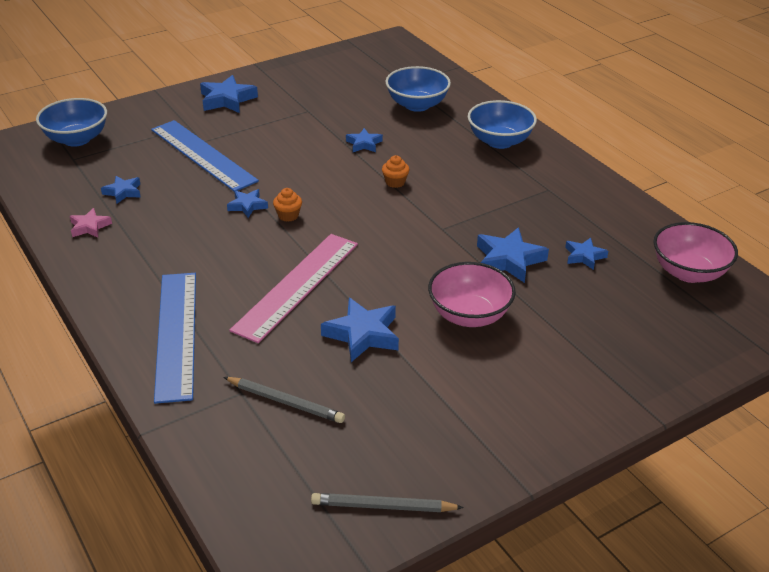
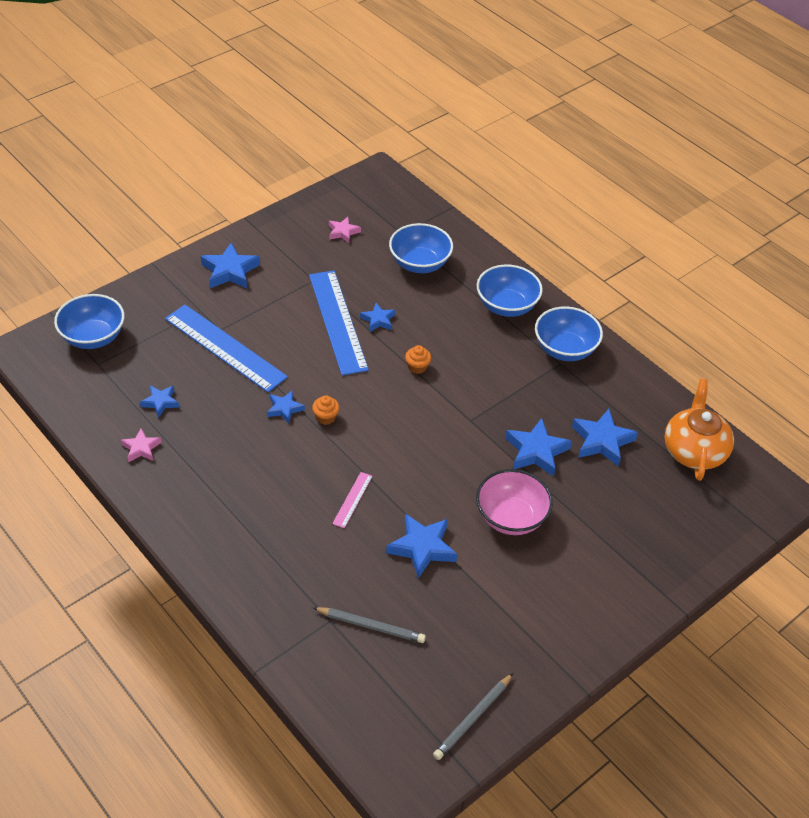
camera: 10 degrees left, 10 degrees up
blue ruler [154,273,196,404] -> blue ruler moved to [309,270,369,376]
pink ruler [230,234,358,343] -> pink ruler [332,472,373,528], size x0.43
grey pencil [311,493,464,512] -> grey pencil turned 45 degrees counterclockwise [433,673,513,760]
blue star [565,237,608,270] -> blue star [572,409,638,467], size x1.69
pink bowl [653,222,738,283] -> orange teapot [664,379,734,481]
none -> pink star [329,217,361,243]
none -> blue bowl [535,306,603,361]

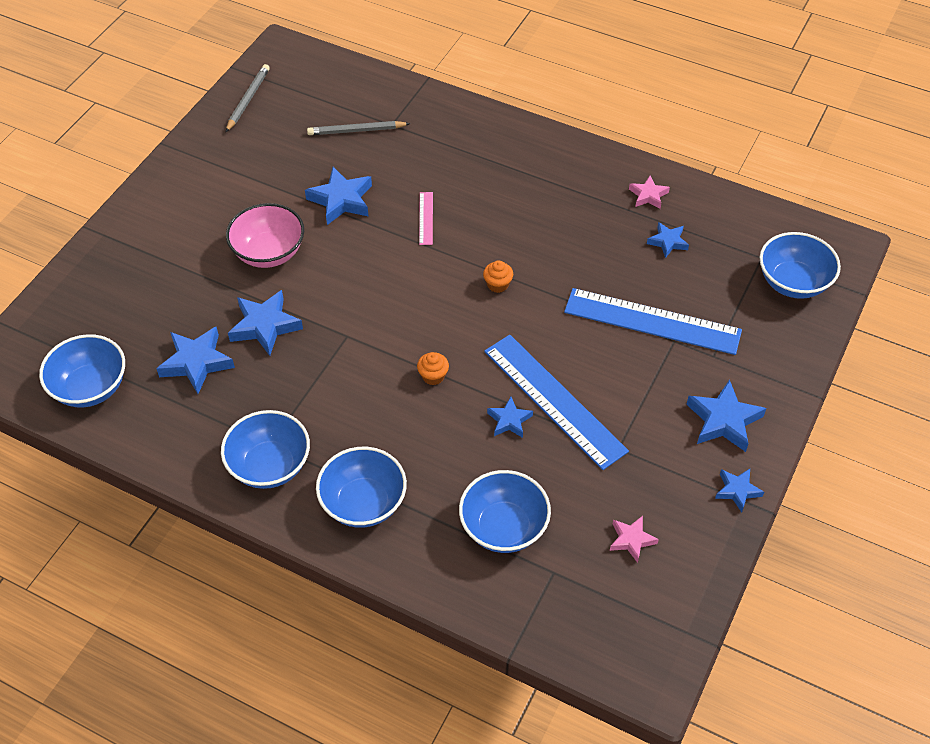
camera: 160 degrees right, 5 degrees up
blue star [267,390,305,423] -> blue star moved to [715,469,764,513]
orange teapot [664,379,734,481] -> blue bowl [39,334,125,408]

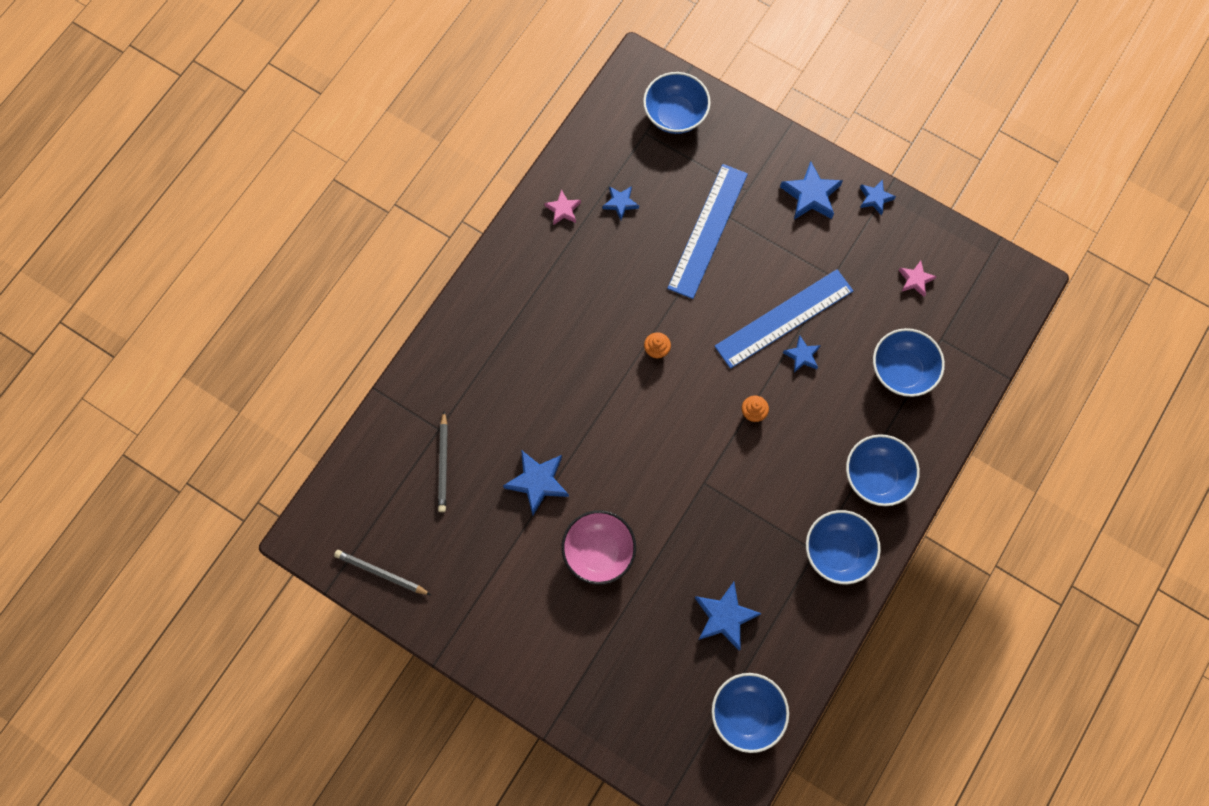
camera: 85 degrees left, 20 degrees up
blue star [228,290,303,356] -> none
pink ruler [419,192,433,245] -> none

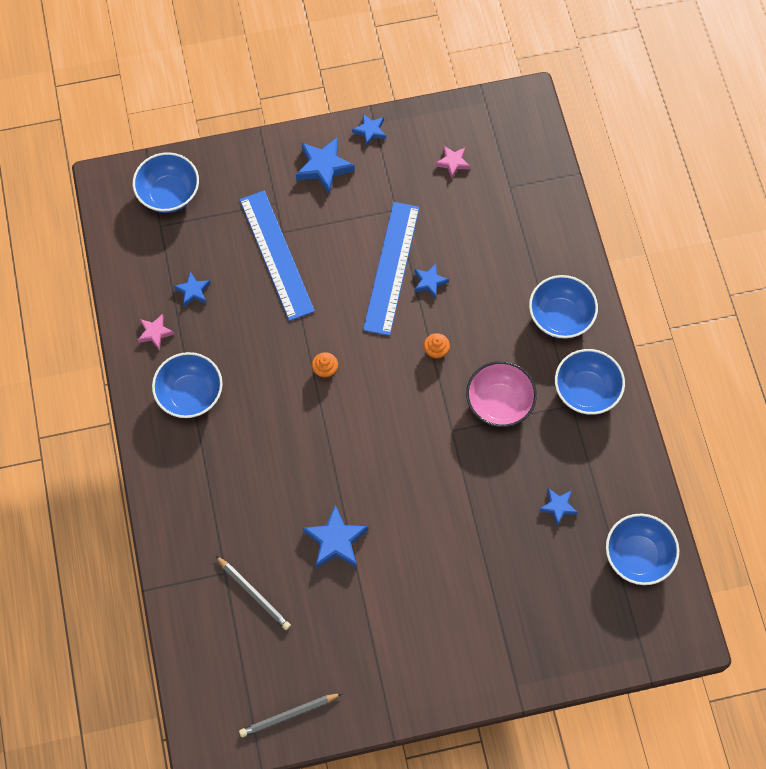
camera: 45 degrees left, 5 degrees down
pink bowl [562,510,636,585] -> pink bowl moved to [466,361,537,427]
blue star [695,582,762,650] -> blue star [539,488,578,526], size x0.59
blue bowl [873,328,945,397] -> blue bowl moved to [152,352,223,418]

